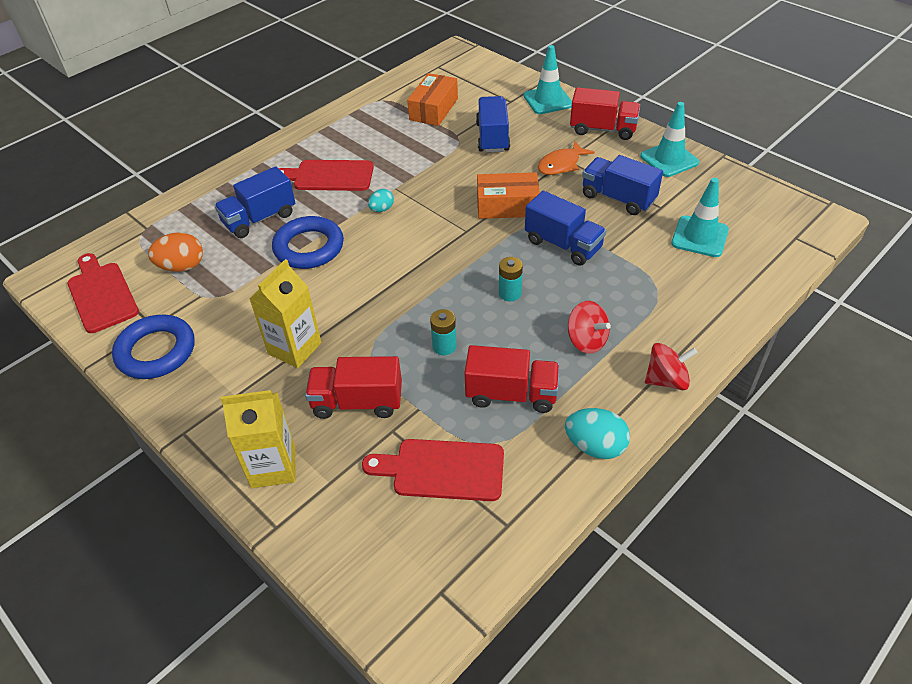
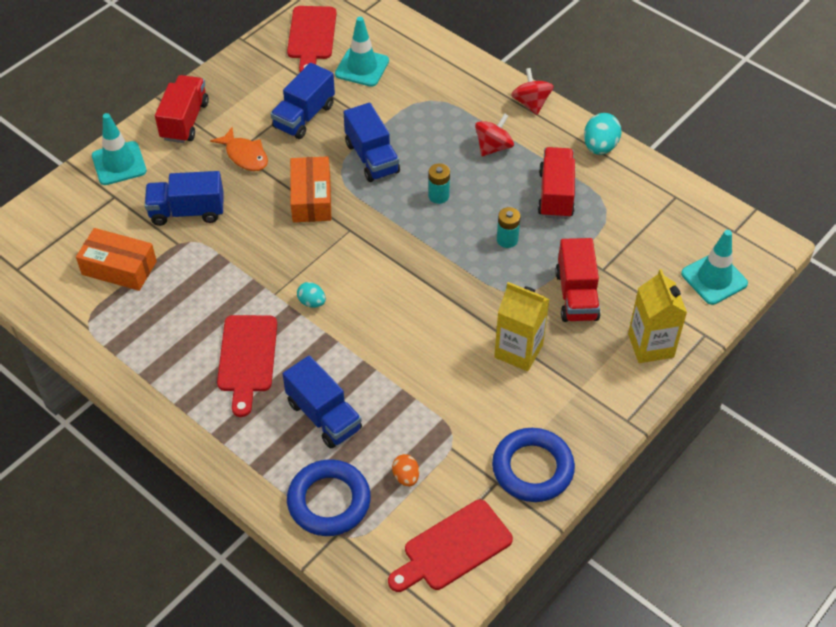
camera: 95 degrees left, 5 degrees up
orange egg [148,232,203,272] -> orange egg [392,454,419,487], size x0.60
blue ring [272,216,344,269] -> blue ring moved to [287,459,371,536]
red cutting board [362,439,504,501] -> red cutting board moved to [287,6,336,72]
blue truck [525,191,606,266] -> blue truck turned 120 degrees clockwise [344,103,400,182]
turquoise traffic cone [640,102,699,177] -> turquoise traffic cone moved to [681,230,748,305]

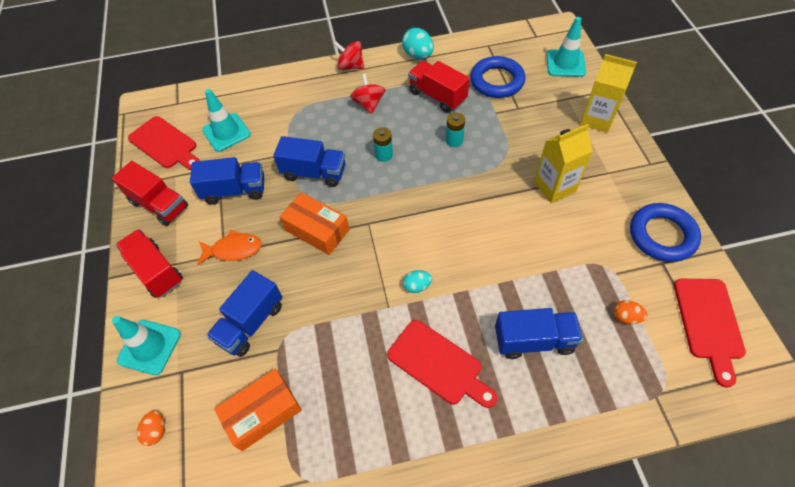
camera: 50 degrees left, 5 degrees up
blue truck [270,63,335,139] -> blue truck turned 75 degrees counterclockwise [190,157,264,205]
blue ring [287,459,371,536] -> blue ring moved to [470,56,525,98]
red truck [555,238,601,322] -> red truck moved to [112,161,188,226]
none -> orange egg [137,410,165,446]

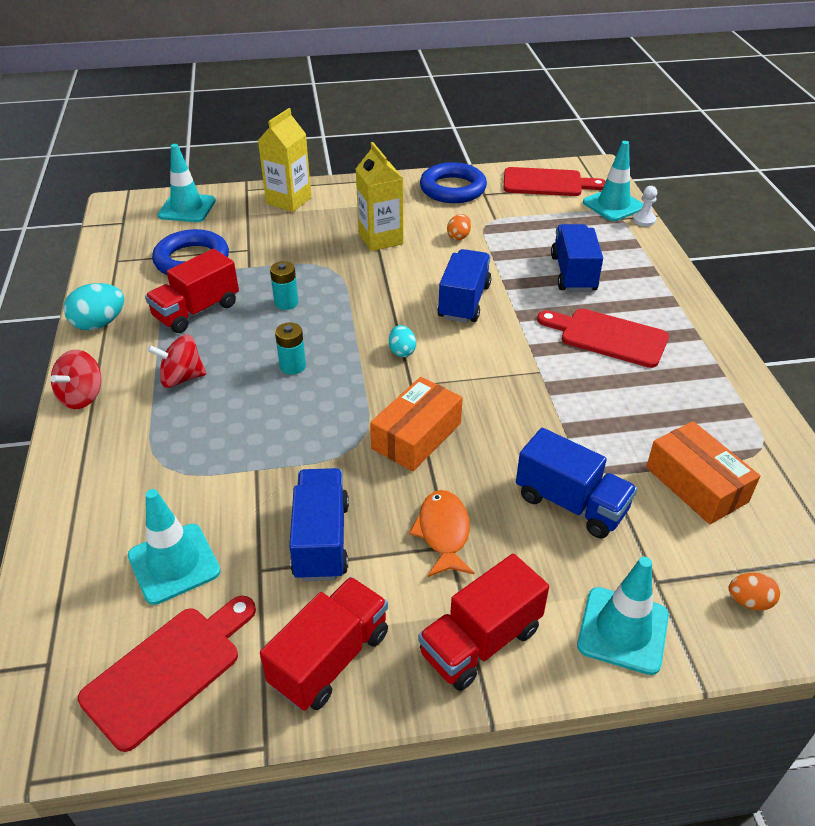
camera: 90 degrees left, 15 degrees down
blue truck [273,136,345,187] -> blue truck moved to [437,249,491,323]
red cutting board [387,320,498,408] -> red cutting board turned 105 degrees counterclockwise [537,309,669,368]
turquoise egg [403,270,432,293] -> turquoise egg moved to [389,325,416,357]
orange egg [614,300,648,324] -> orange egg moved to [447,214,471,240]
none -> turquoise traffic cone [583,141,643,221]
none -> white pawn [633,186,657,226]

